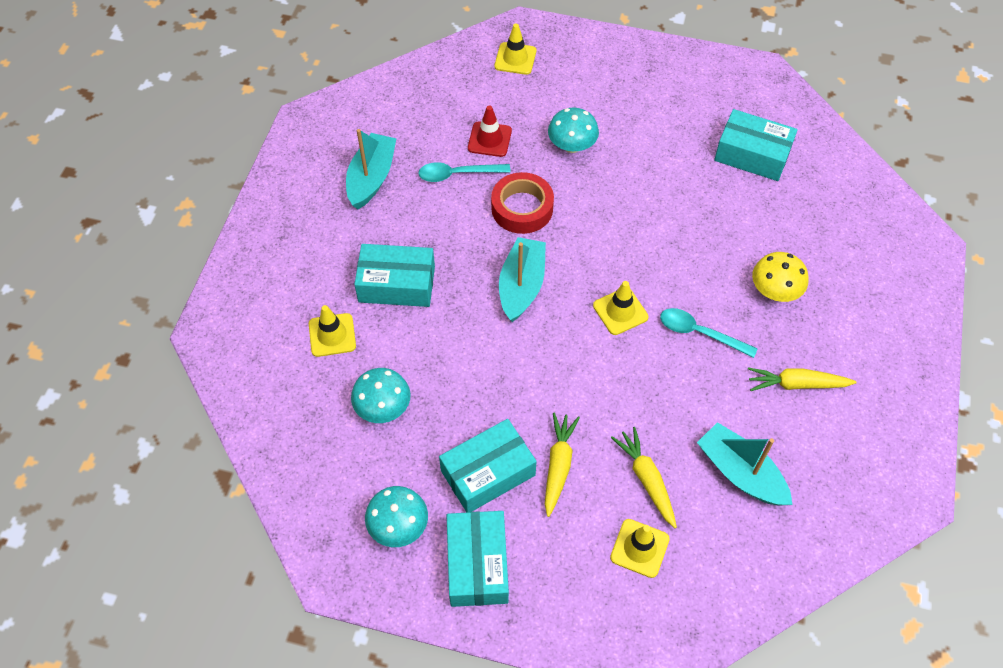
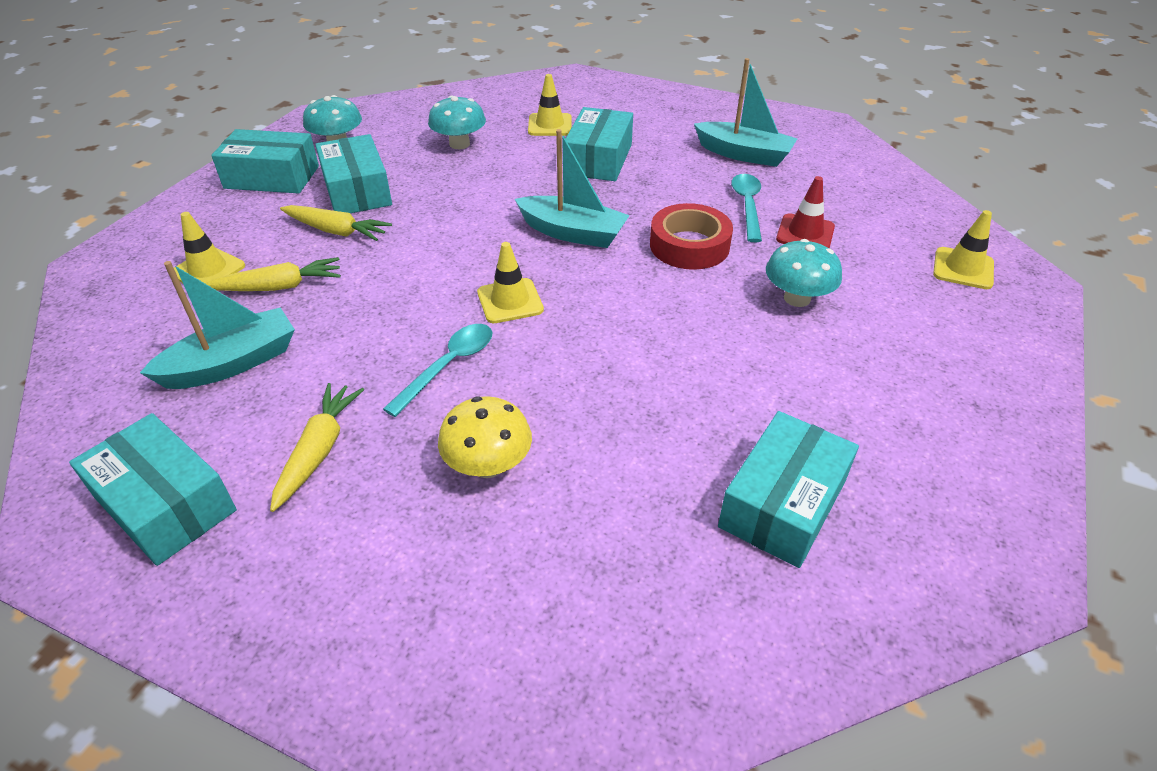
camera: 100 degrees right, 15 degrees down
none -> turquoise box [69,413,237,566]

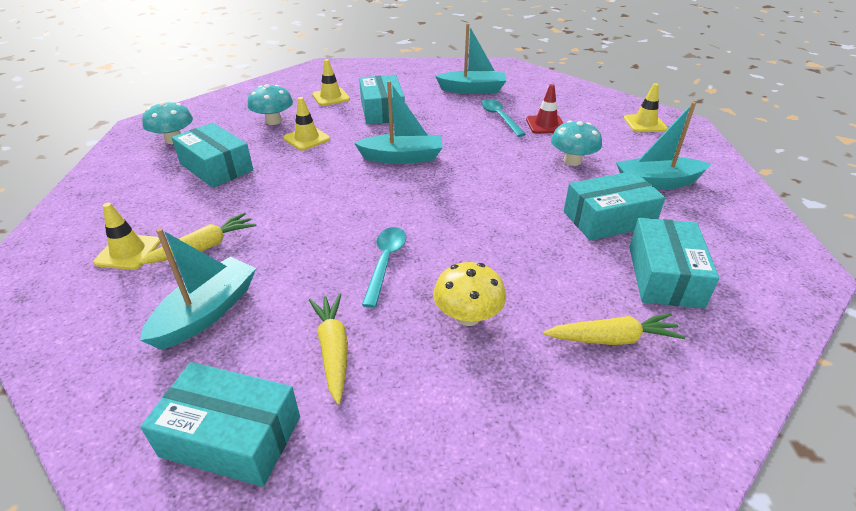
camera: 25 degrees left, 5 degrees down
turquoise box [211,129,319,194] -> turquoise box moved to [564,171,666,241]
yellow carrot [280,205,392,241] -> yellow carrot moved to [543,313,685,345]
yellow traffic cone [477,242,544,323] -> yellow traffic cone moved to [283,97,330,151]
red tape [650,203,733,270] -> none
none -> turquoise boat [616,102,711,190]

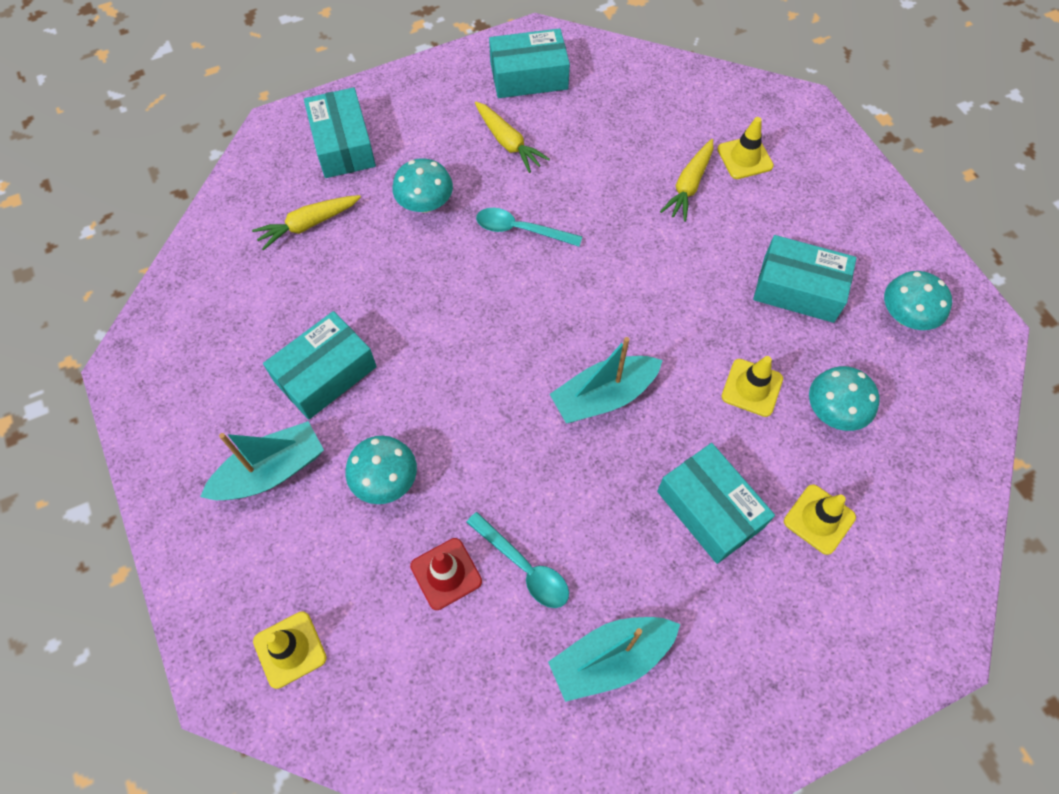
camera: 155 degrees right, 25 degrees up
turquoise boat [140,228,256,350] -> none
turquoise spoon [362,227,406,308] -> turquoise spoon turned 120 degrees clockwise [476,208,582,247]
yellow mushroom [433,262,506,326] -> turquoise mushroom [392,158,453,213]
turquoise box [629,218,719,309] -> turquoise box moved to [304,87,376,178]

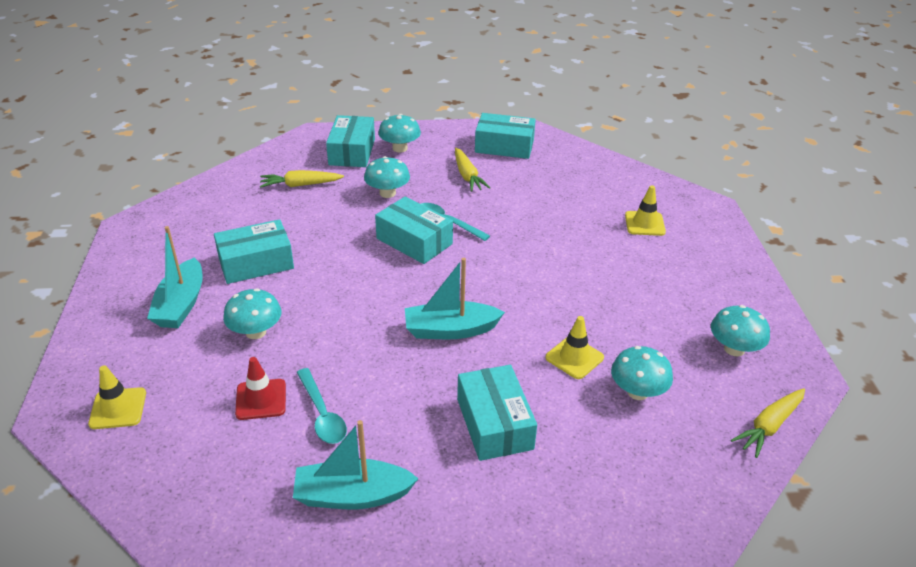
camera: 20 degrees right, 25 degrees down
turquoise boat [200,421,324,500] -> turquoise boat turned 105 degrees clockwise [147,226,203,328]
yellow carrot [660,139,713,222] -> yellow carrot moved to [731,388,805,458]
turquoise box [753,235,857,323] -> turquoise box moved to [375,197,453,264]
yellow traffic cone [784,484,856,555] -> none
none -> turquoise mushroom [378,114,421,152]

